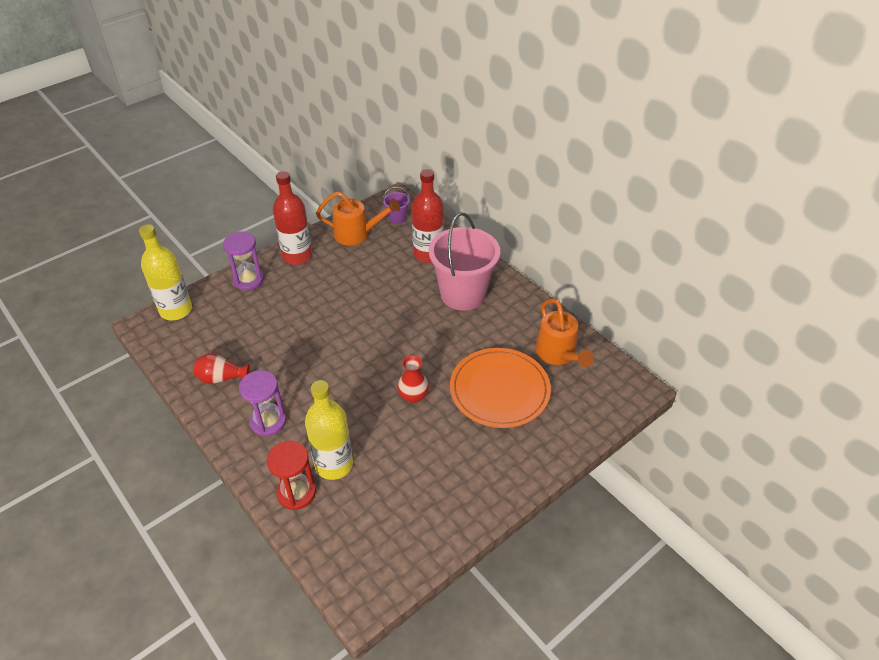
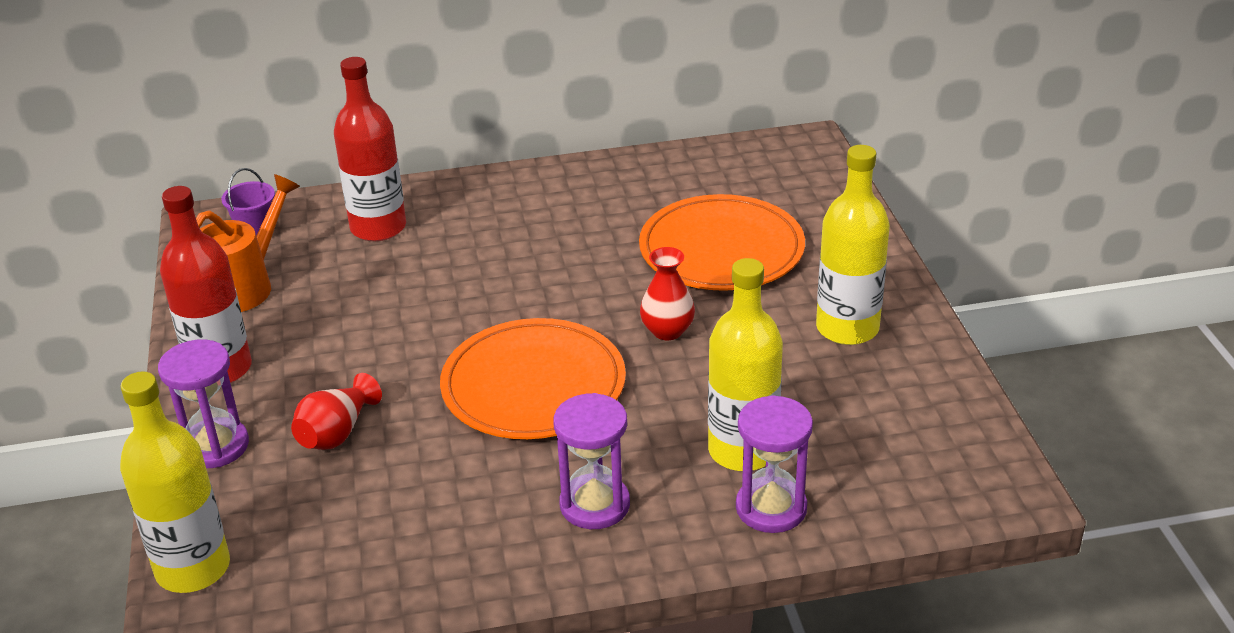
camera: 60 degrees left, 10 degrees down
red vase [194,353,250,384] -> red vase moved to [291,373,382,450]
red hourglass [267,441,316,510] -> purple hourglass [736,395,813,533]
pink bucket [429,212,500,311] -> none
orange watering can [535,298,594,367] -> none
none -> orange plate [440,318,626,439]
none -> yellow bottle [816,145,890,345]

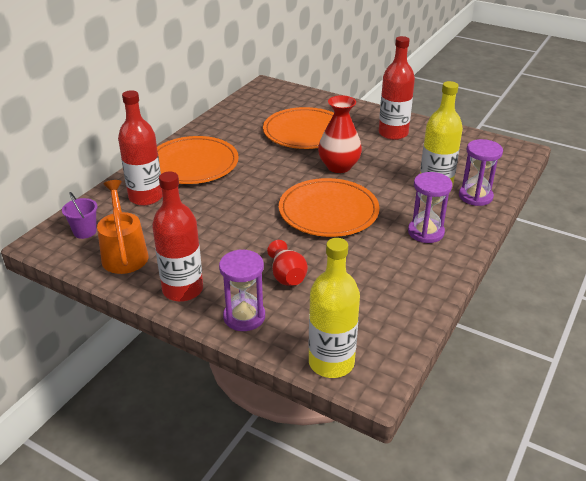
camera: 50 degrees left, 0 degrees up
red vase [640,247,695,340] -> red vase [318,95,362,173], size x1.53
yellow bottle [816,145,890,345] -> red bottle [379,36,415,140]
none -> orange plate [157,136,239,184]

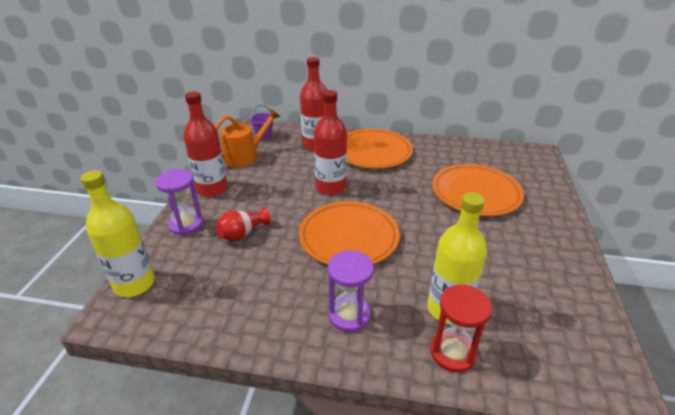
camera: 70 degrees right, 0 degrees up
red vase [318,95,362,173] -> none
red bottle [379,36,415,140] -> red bottle moved to [314,90,347,195]
purple hourglass [459,139,503,206] -> red hourglass [430,285,492,373]

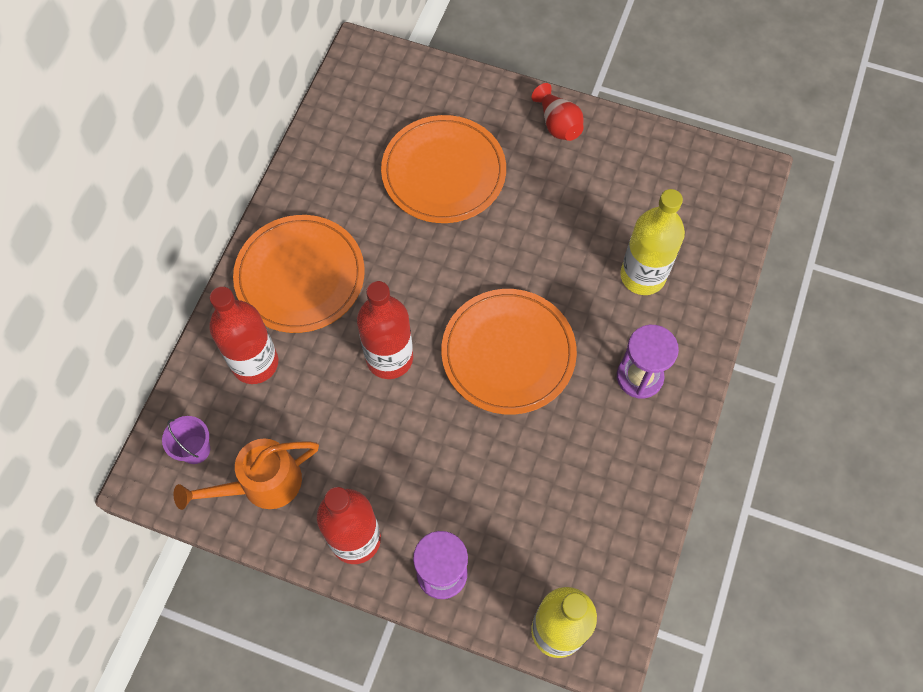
camera: 80 degrees left, 30 degrees up
orange watering can [215,108,281,167] -> orange watering can turned 90 degrees counterclockwise [174,438,319,510]
red vase [216,207,271,241] -> red vase moved to [532,83,584,141]
red hourglass [430,285,492,373] -> none

